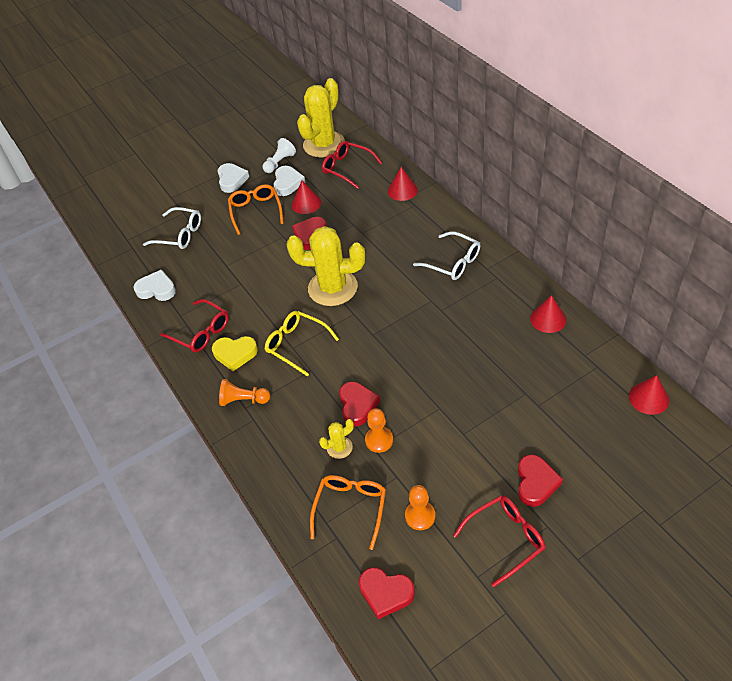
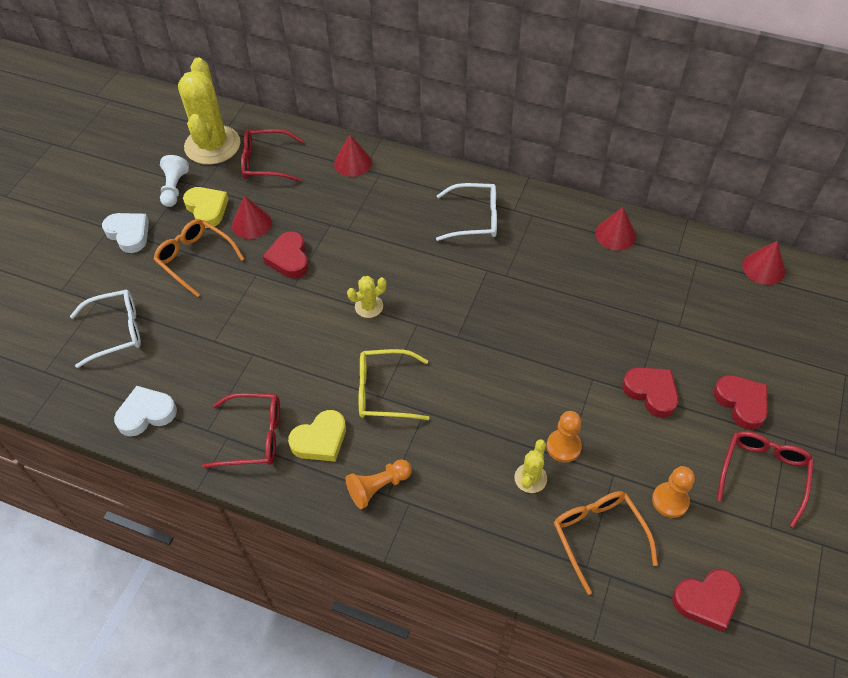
camera: 40 degrees left, 5 degrees up
white heart [273,166,306,196] -> yellow heart [183,187,229,228]
yellow cactus [287,226,365,306] -> yellow cactus [347,276,386,318], size x0.44
red heart [339,382,380,426] -> red heart moved to [622,367,679,418]

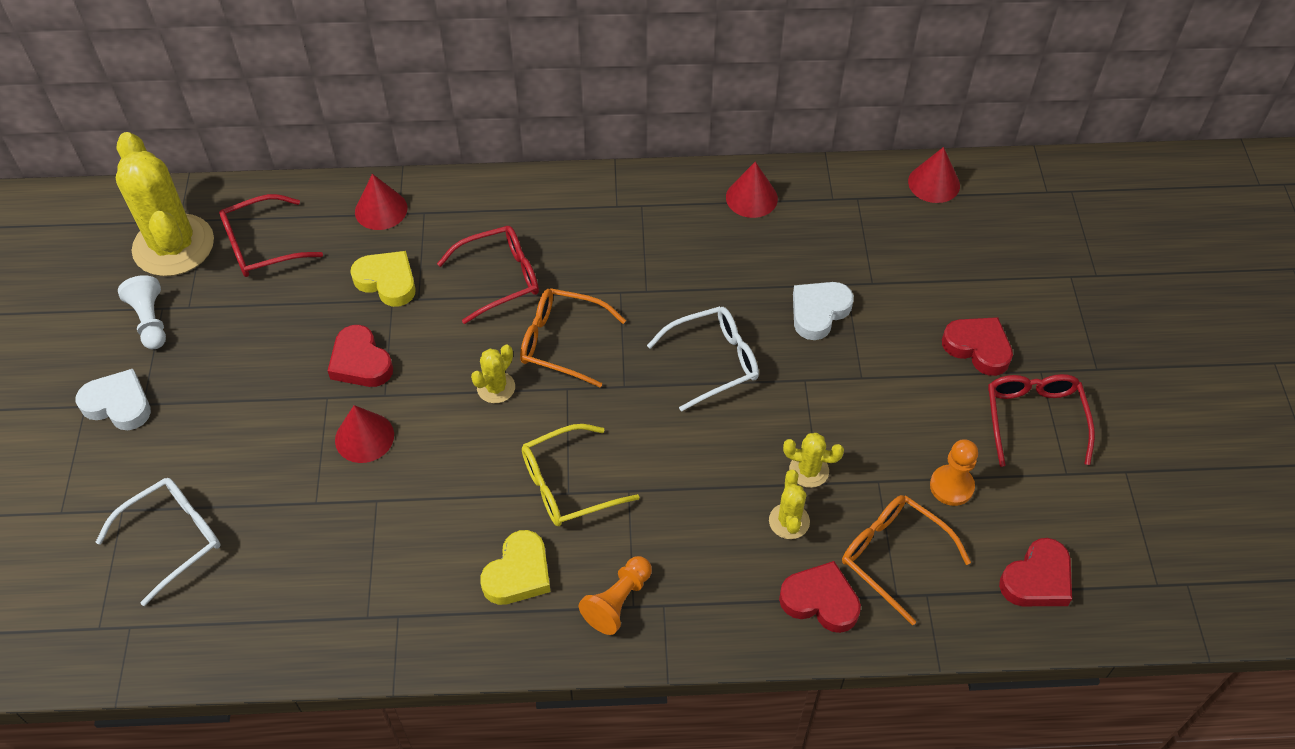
camera: 25 degrees left, 0 degrees up
white heart [114,386,177,437] -> white heart moved to [793,282,854,340]
orange glasses [153,219,244,297] -> orange glasses moved to [520,288,626,387]
yellow heart [183,187,229,228] -> yellow heart moved to [350,251,416,307]
red glasses [202,393,280,468] -> red glasses moved to [437,226,539,324]
red cone [232,196,272,239] -> red cone moved to [335,405,394,463]
white glasses [436,183,497,241] -> white glasses moved to [647,306,759,412]
orange pawn [546,411,582,462] -> yellow cactus [783,433,844,488]
red heart [622,367,679,418] -> red heart moved to [779,561,861,633]

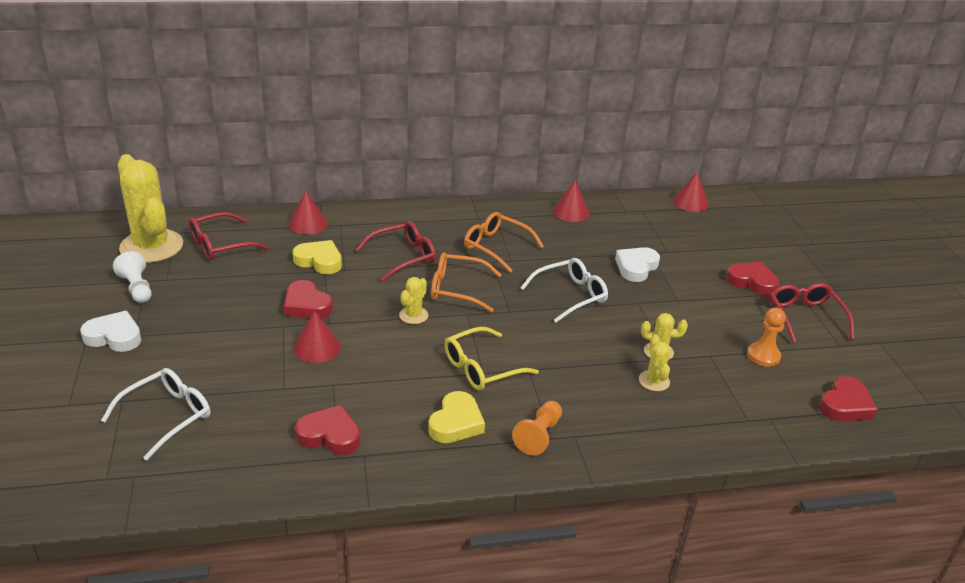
camera: 10 degrees left, 20 degrees down
red heart [779,561,861,633] -> red heart moved to [295,405,360,455]
orange glasses [842,495,971,625] -> orange glasses moved to [464,212,544,272]

